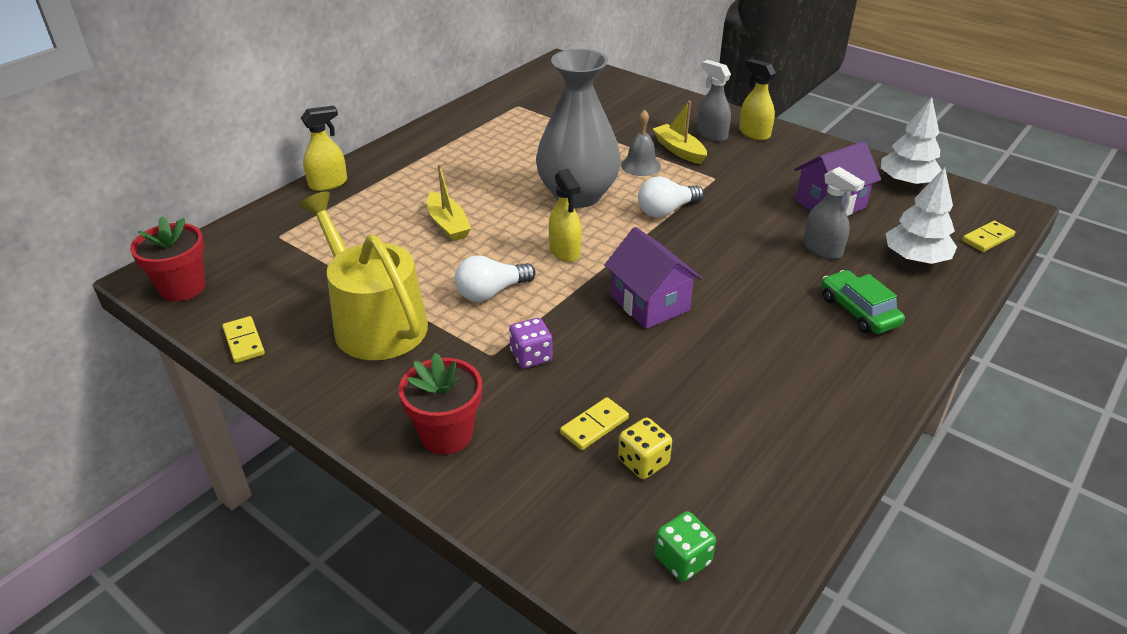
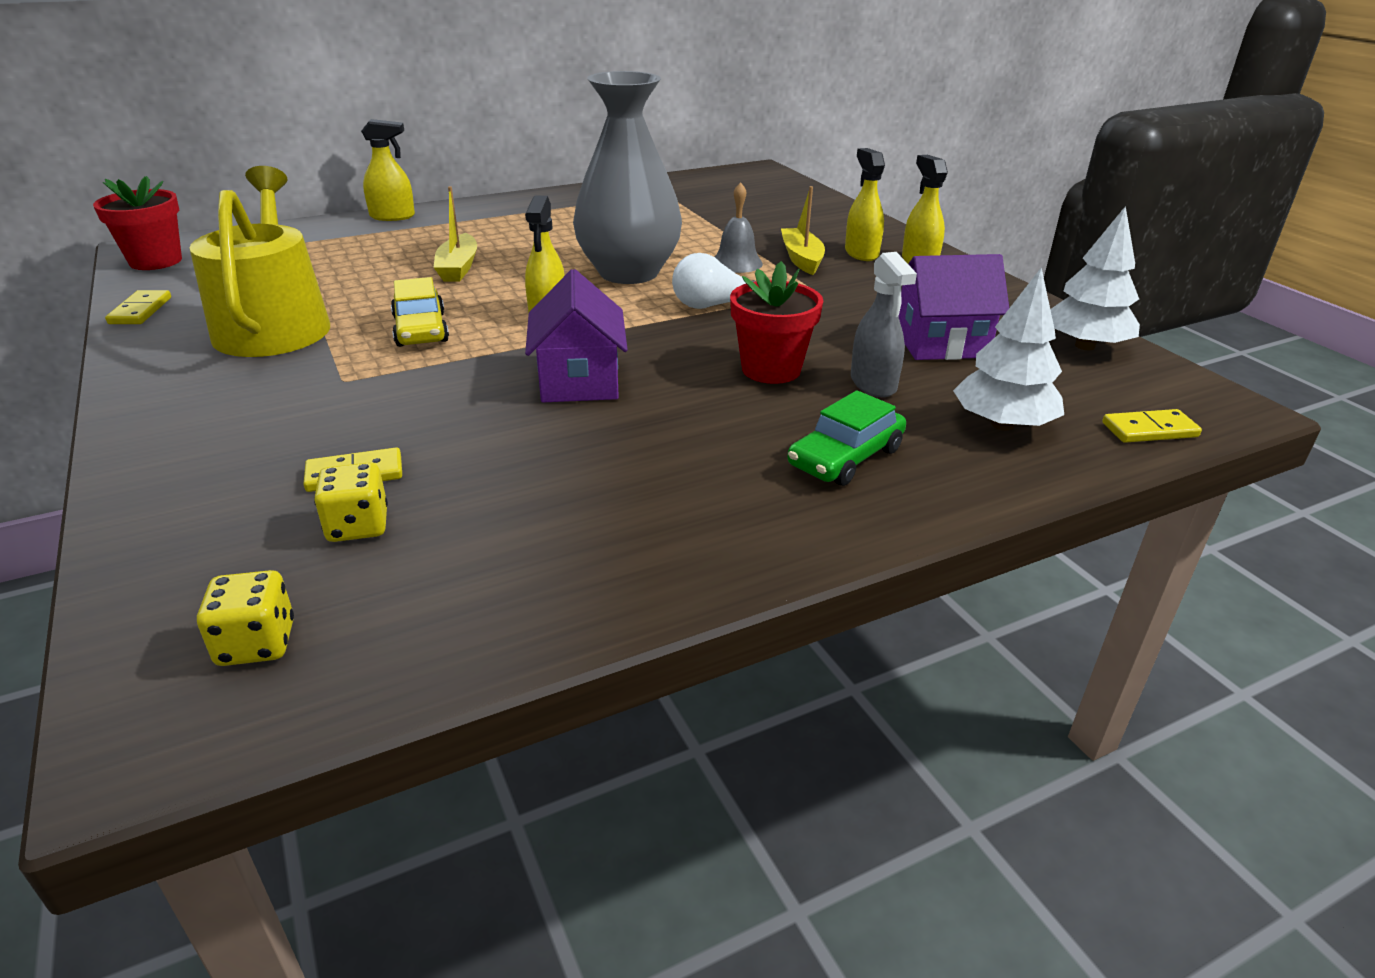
camera: 25 degrees right, 5 degrees down
red flower pot [399,353,482,454] -> red flower pot moved to [730,261,823,384]
white light bulb [455,255,536,302] -> yellow car [391,277,449,347]
purple dice [509,318,553,368] -> none
green dice [655,511,716,582] -> yellow dice [197,570,294,666]
grey spray bottle [697,60,731,142] -> yellow spray bottle [845,148,885,261]
green car [821,270,905,334] -> green car turned 135 degrees counterclockwise [787,390,906,486]

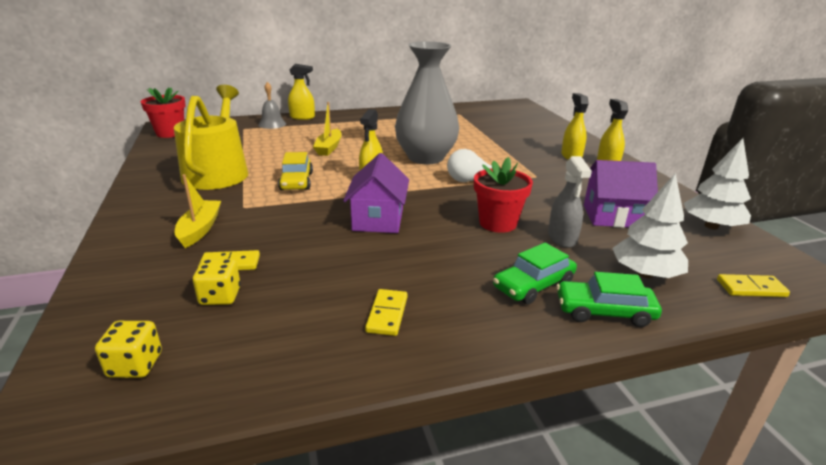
camera: 10 degrees right, 5 degrees down
yellow domino [105,290,171,324] -> yellow domino moved to [365,289,407,336]
grey bell [715,182,763,273] -> grey bell moved to [258,82,286,129]
yellow boat [781,186,825,275] -> yellow boat moved to [175,174,221,248]
none -> green car [556,272,662,327]

